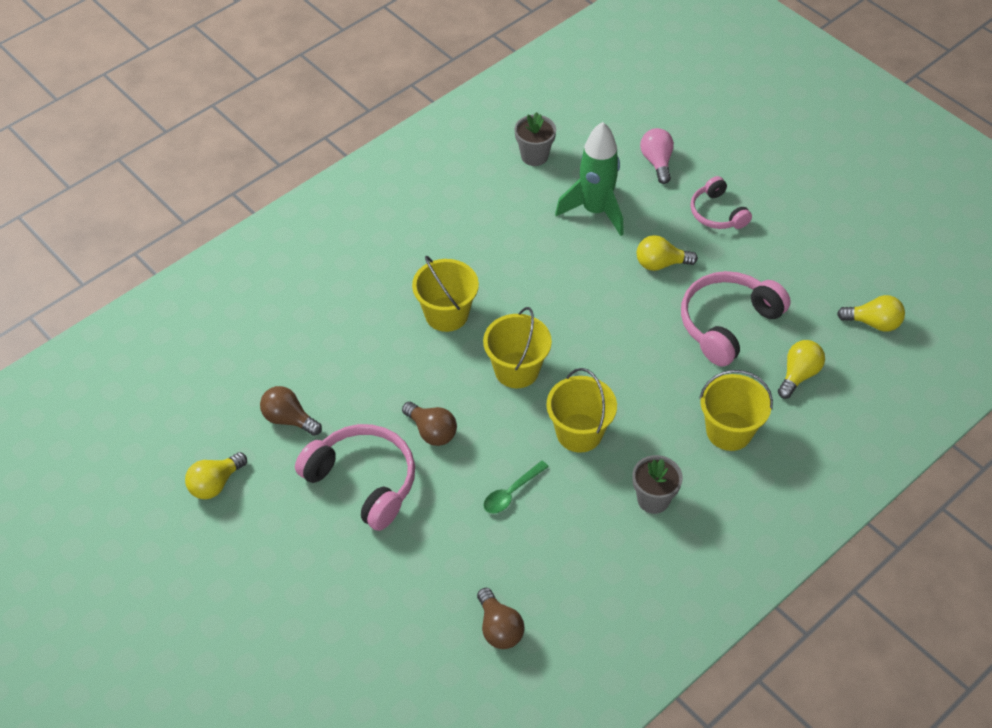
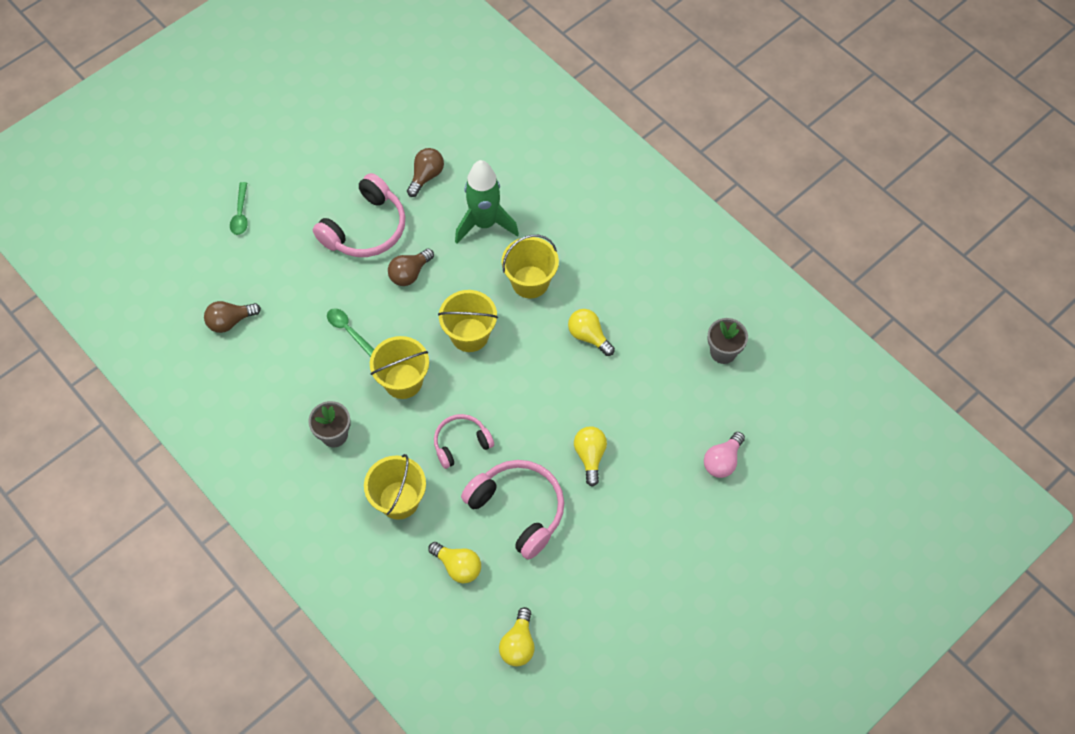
camera: 90 degrees right, 10 degrees up
yellow light bulb [185,452,247,499] -> yellow light bulb moved to [568,309,615,356]
green rocket [555,122,624,236] -> green rocket moved to [455,160,519,244]
pink light bulb [640,128,674,184] -> pink light bulb turned 135 degrees clockwise [704,432,745,478]
pink headphones [690,176,752,229] -> pink headphones moved to [434,414,494,469]
none -> green spoon [230,182,248,235]

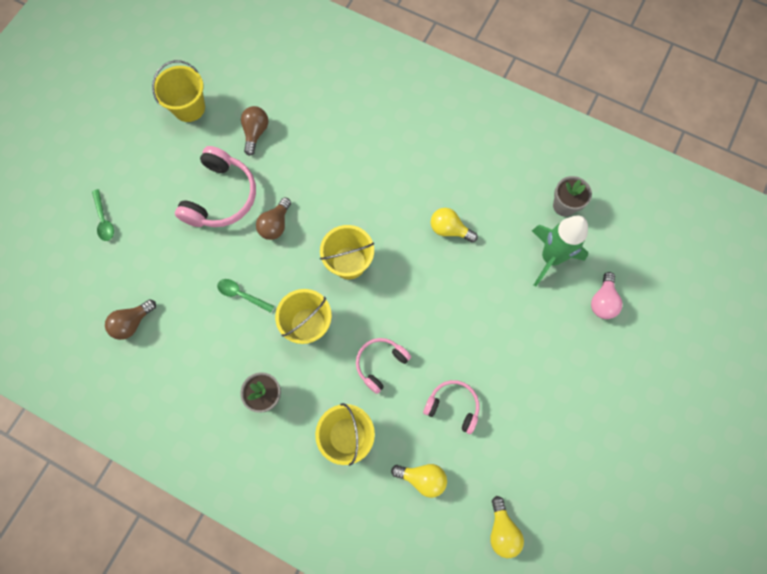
camera: 20 degrees left, 10 degrees up
green rocket [455,160,519,244] -> green rocket moved to [532,215,588,286]
pink headphones [461,460,564,560] -> pink headphones [423,380,480,434], size x0.61
yellow bucket [502,235,559,298] -> yellow bucket moved to [152,60,205,122]
yellow light bulb [574,427,607,487] -> none

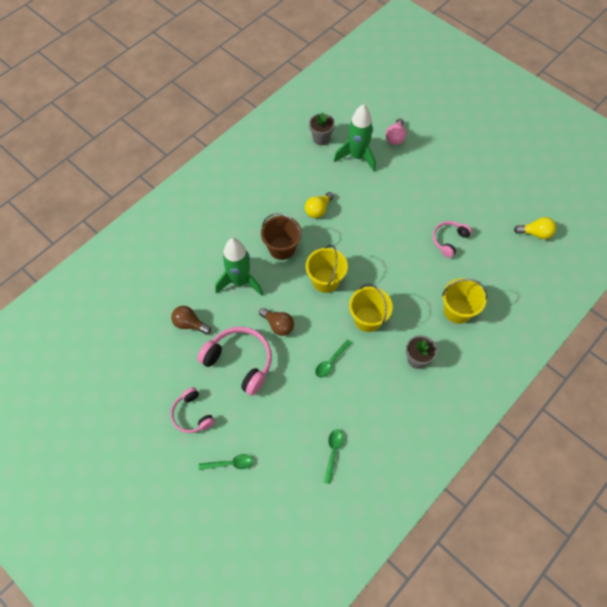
camera: 75 degrees left, 10 degrees down
brown light bulb [105,299,156,340] -> green spoon [324,430,344,484]
yellow bucket [152,60,205,122] -> none
pink headphones [356,338,411,394] -> pink headphones moved to [170,387,215,433]
yellow light bulb [391,464,447,498] -> none
pink light bulb [591,272,623,319] -> pink light bulb turned 75 degrees clockwise [386,118,406,145]
none -> green rocket [215,238,263,296]
none -> brown bucket [261,213,302,260]

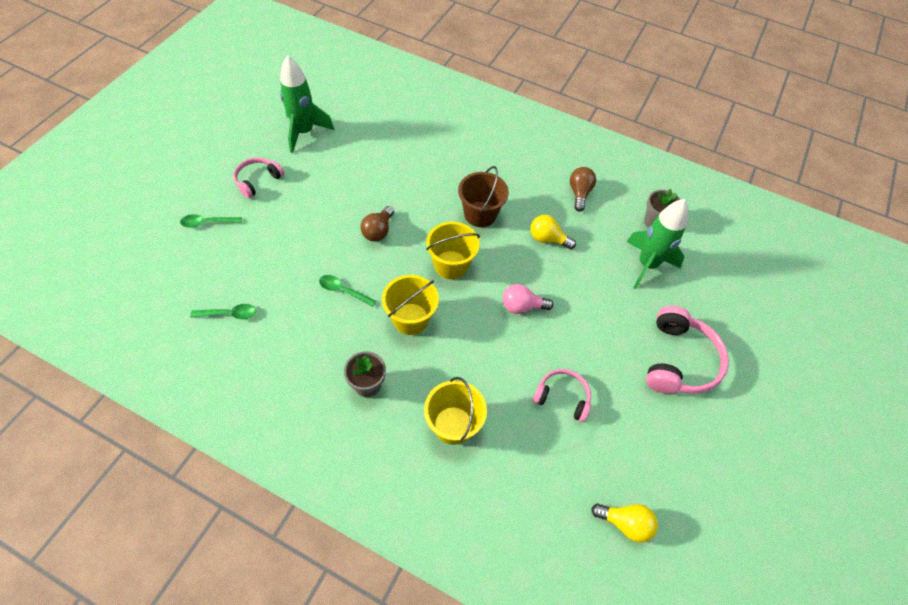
camera: 70 degrees right, 5 degrees down
brown light bulb [171,306,211,335] -> brown light bulb moved to [570,167,596,212]
pink headphones [197,327,272,396] -> pink headphones moved to [646,306,729,394]
green spoon [199,454,253,470] -> green spoon turned 105 degrees clockwise [180,214,242,228]
green rocket [215,238,263,296] -> green rocket moved to [280,55,334,153]
pink light bulb [386,118,406,145] -> pink light bulb moved to [503,284,553,314]
yellow light bulb [514,217,556,239] -> yellow light bulb turned 60 degrees counterclockwise [591,503,658,543]

